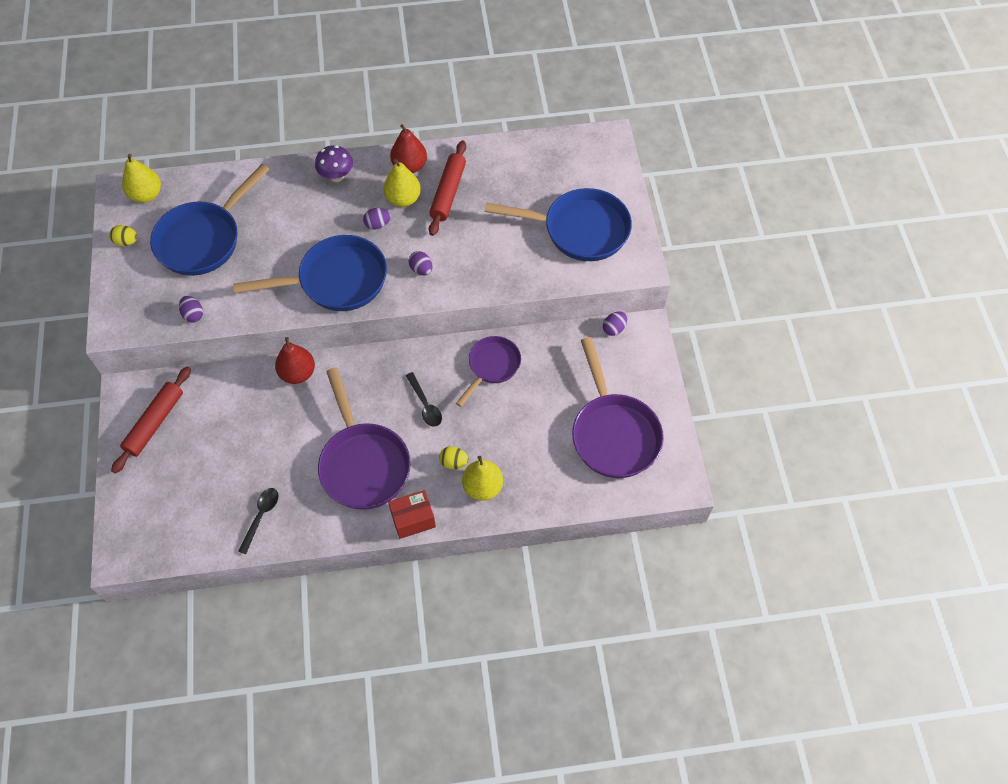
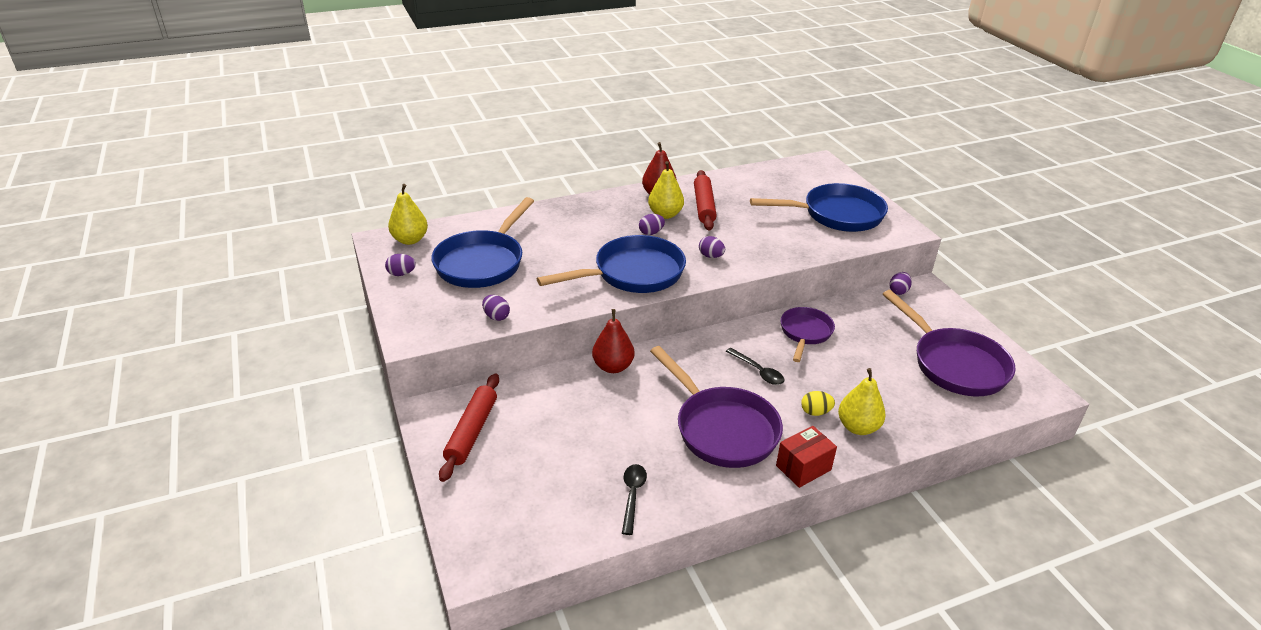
camera: 15 degrees left, 25 degrees down
yellow egg [109,225,138,246] -> purple egg [385,254,416,276]
purple mushroom [315,145,353,182] -> none

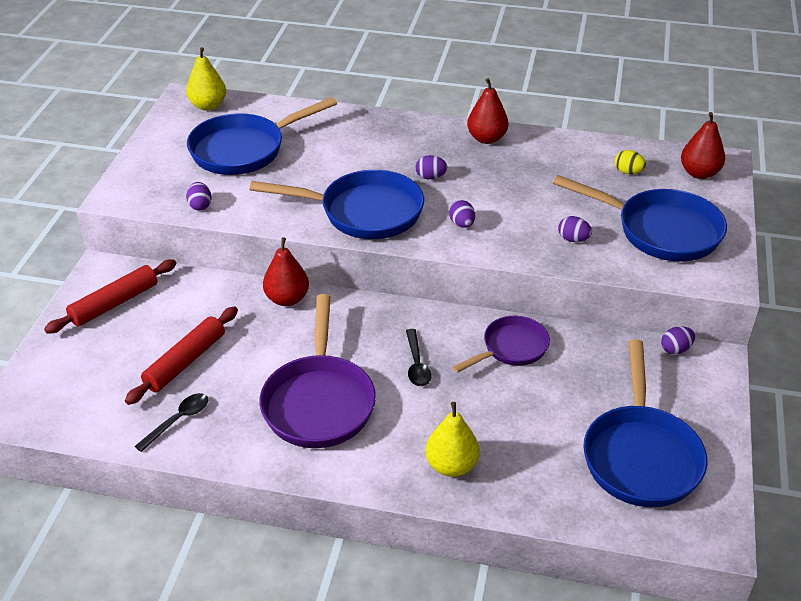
camera: 35 degrees right, 5 degrees up
purple egg [385,254,416,276] -> purple egg moved to [558,216,592,242]
yellow pear [648,161,684,219] -> none
red rolling pin [694,170,717,231] -> red rolling pin moved to [125,306,238,405]
red box [776,426,837,488] -> none
yellow egg [801,391,835,416] -> yellow egg moved to [615,150,646,174]
purple pan [883,290,1016,396] -> blue pan [583,339,708,507]
none -> red pear [681,112,725,179]

